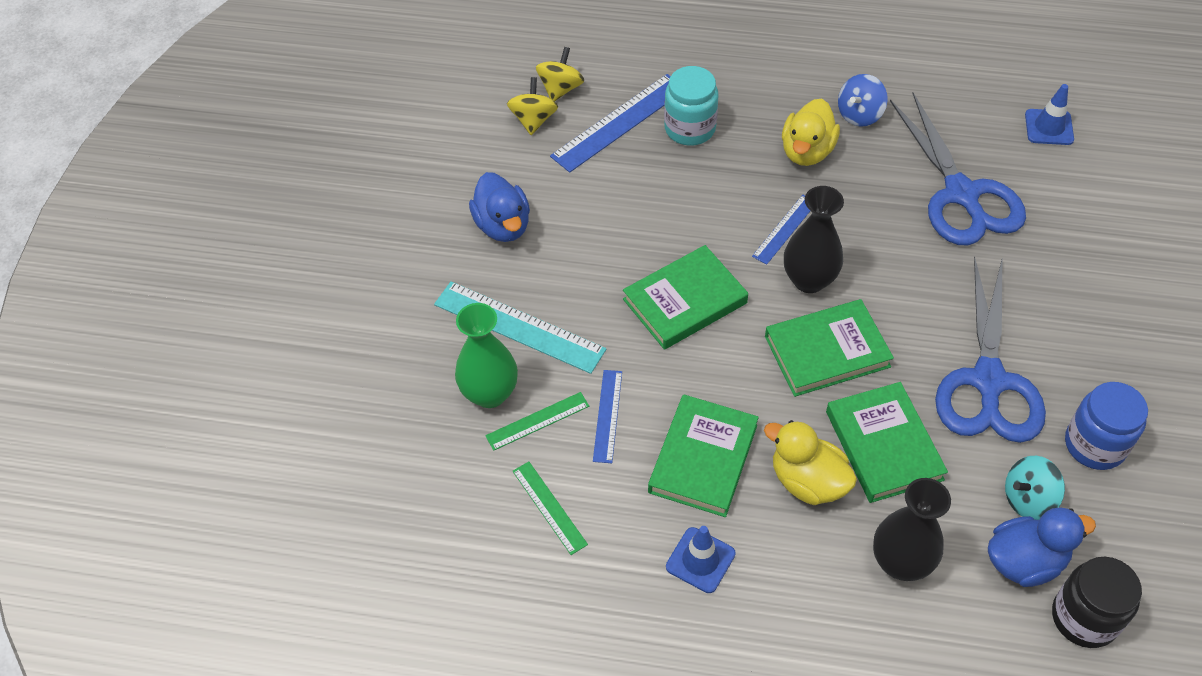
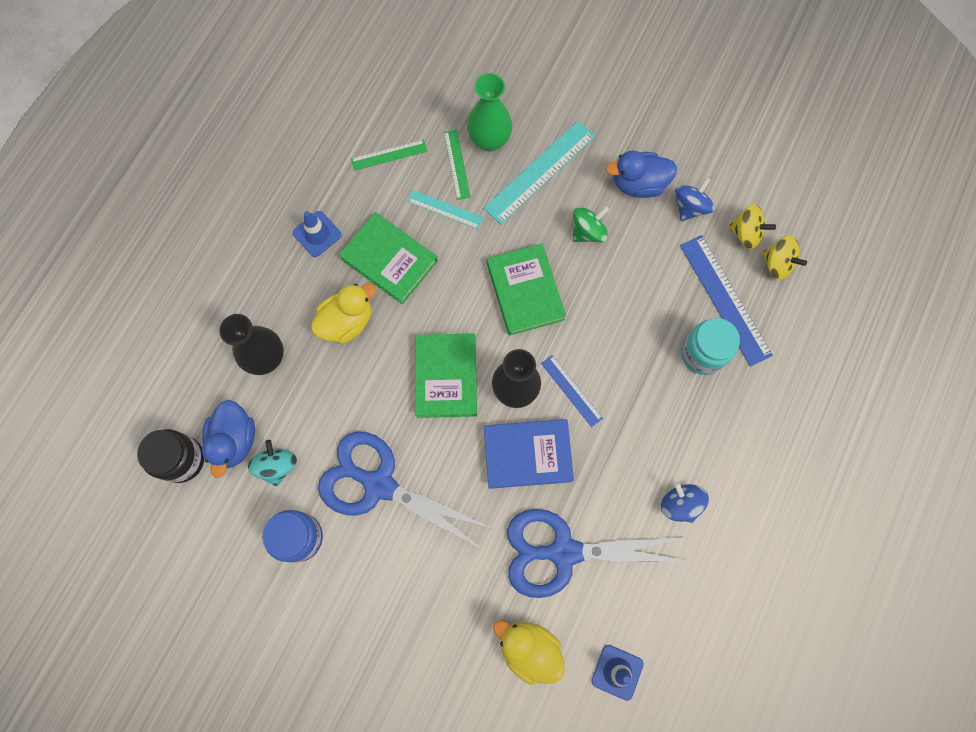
camera: 105 degrees right, 20 degrees up
blue ruler [593,370,622,463] -> turquoise ruler [407,190,484,229]
yellow duck [782,99,840,166] -> yellow duck moved to [493,621,565,685]
green book [826,382,948,503] -> none
none -> blue book [484,419,574,489]
none -> green spinning top [573,206,609,242]
none -> blue spinning top [675,177,715,221]

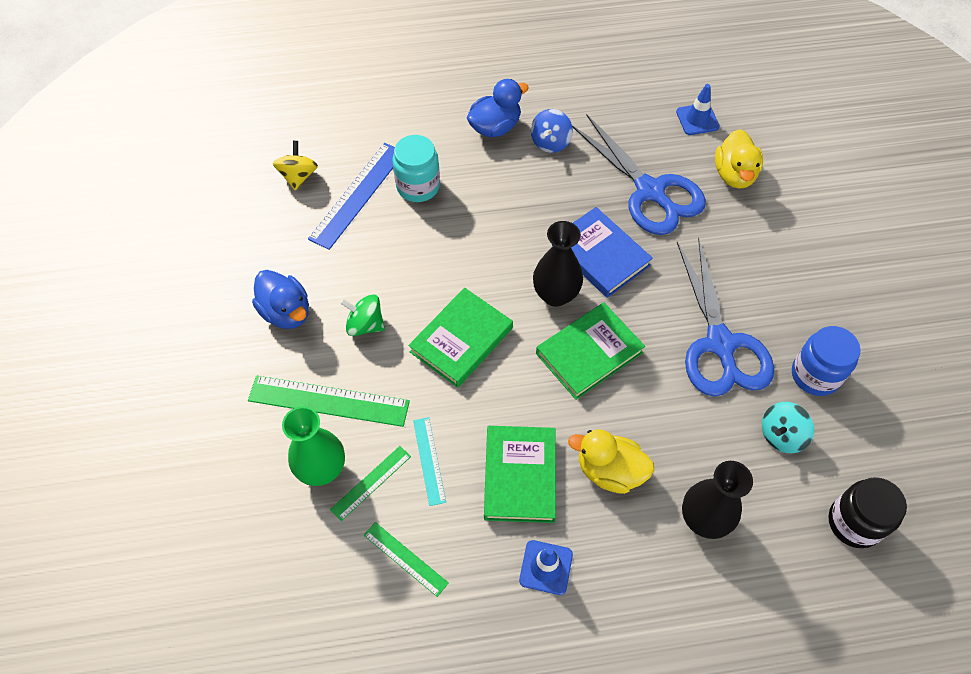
camera: 125 degrees left, 15 degrees down
blue duck [202,400,255,478] -> blue duck moved to [467,79,529,137]
turquoise ruler [484,121,595,224] -> green ruler [248,376,410,427]
blue ruler [541,355,603,427] -> none
blue spinning top [675,177,715,221] -> none
yellow spinning top [728,204,776,249] -> none

